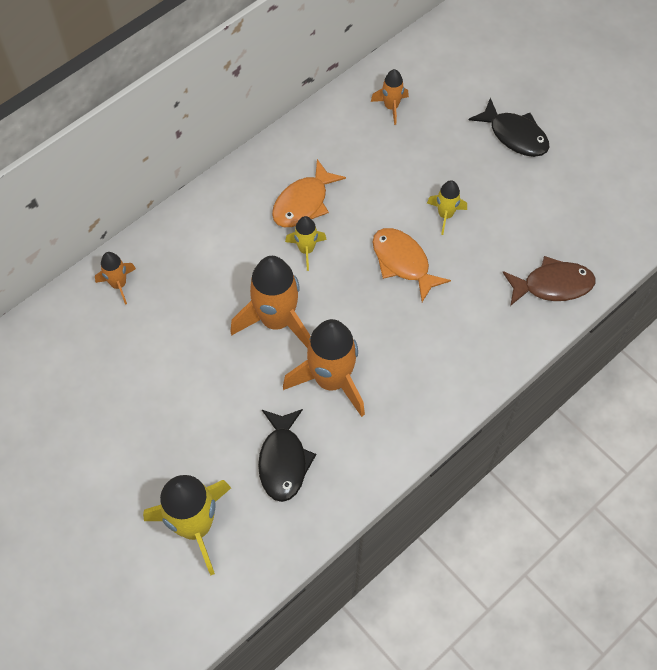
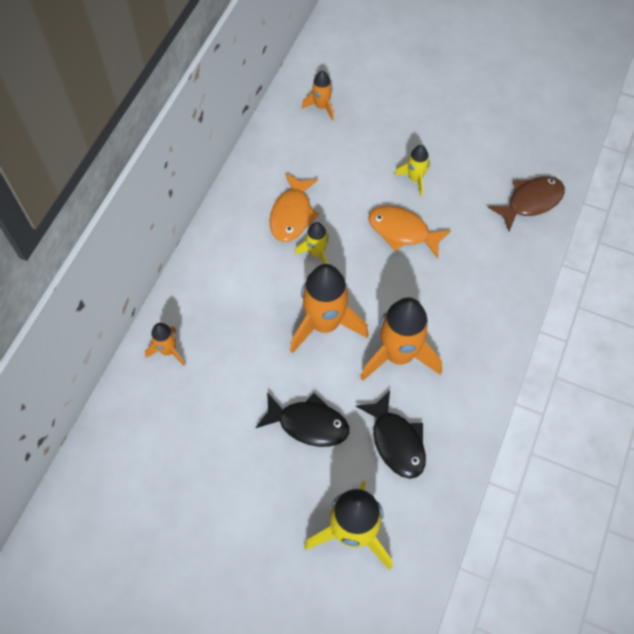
camera: 25 degrees left, 0 degrees up
black fish [469,98,550,157] -> black fish moved to [255,392,349,447]

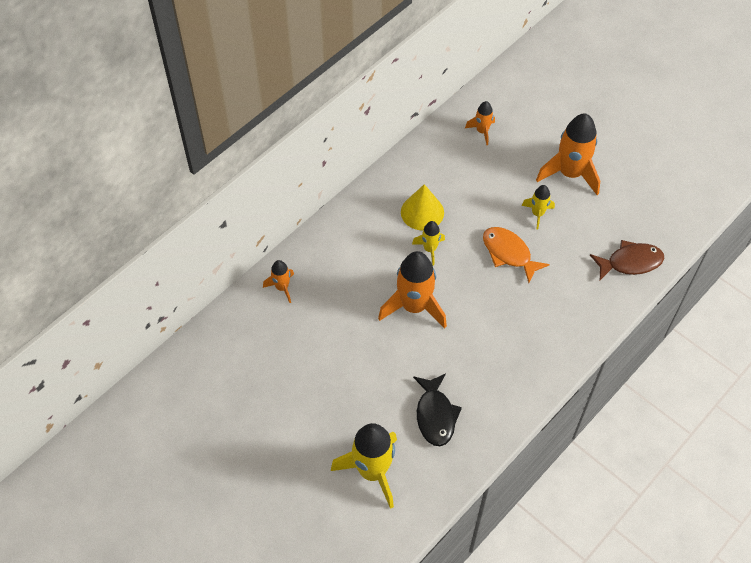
camera: 20 degrees right, 5 degrees down
black fish [255,392,349,447] -> none
orange fish [270,173,320,242] -> yellow cone [401,184,444,231]
orange rocket [361,297,442,381] -> orange rocket moved to [536,113,600,195]

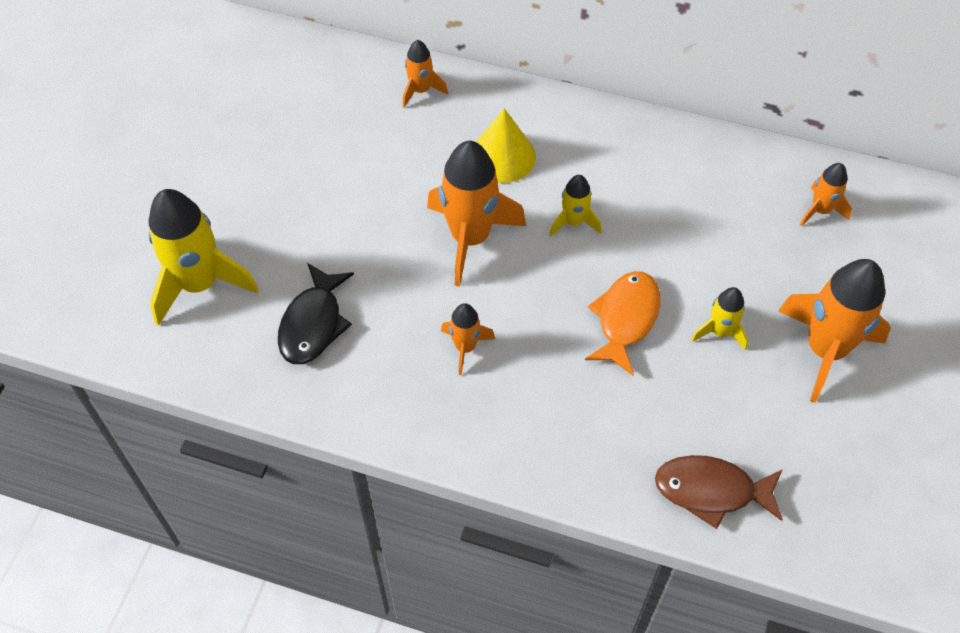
camera: 65 degrees right, 0 degrees up
yellow cone [401,184,444,231] -> yellow cone moved to [476,108,536,183]
black fish [413,374,462,446] -> black fish turned 45 degrees counterclockwise [278,263,354,364]
brown fish [590,240,665,280] -> brown fish turned 135 degrees clockwise [655,455,783,529]
none -> orange rocket [441,303,495,375]

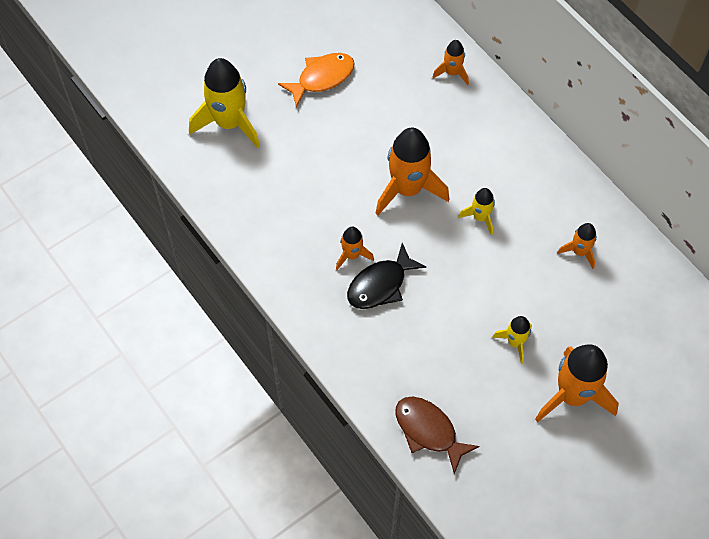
camera: 35 degrees right, 5 degrees up
black fish [278,263,354,364] -> black fish moved to [347,243,427,309]
yellow cone [476,108,536,183] -> none
orange fish [585,271,661,376] -> orange fish moved to [278,53,354,108]
orange rocket [800,163,852,226] -> orange rocket moved to [557,223,597,269]

